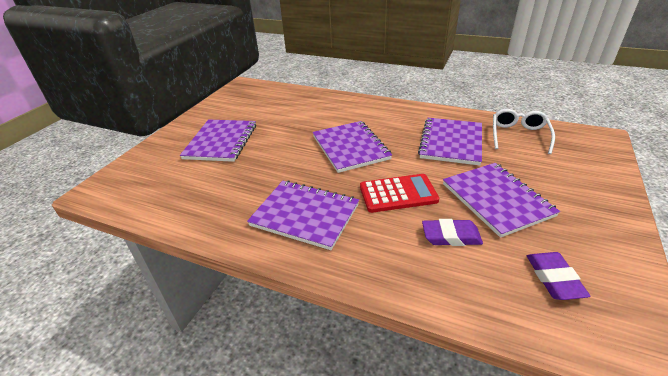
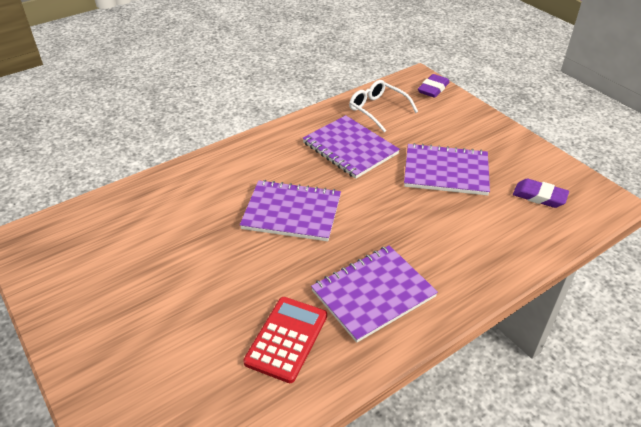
camera: 60 degrees left, 5 degrees up
purple notebook [180,120,256,162] -> none
red calculator [360,174,439,213] -> red calculator moved to [243,297,327,383]
purple eraser [422,219,483,246] -> purple eraser moved to [418,74,450,98]

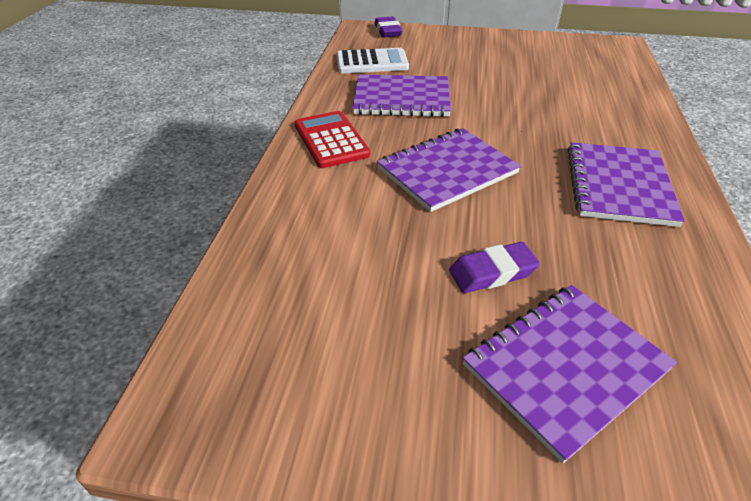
camera: 45 degrees left, 0 degrees up
red calculator [243,297,327,383] -> red calculator moved to [295,111,370,168]
white glasses [349,80,418,132] -> white calculator [337,48,409,73]
purple notebook [404,143,490,195] -> purple notebook moved to [463,285,677,463]
purple eraser [513,179,569,208] -> purple eraser moved to [449,242,540,293]

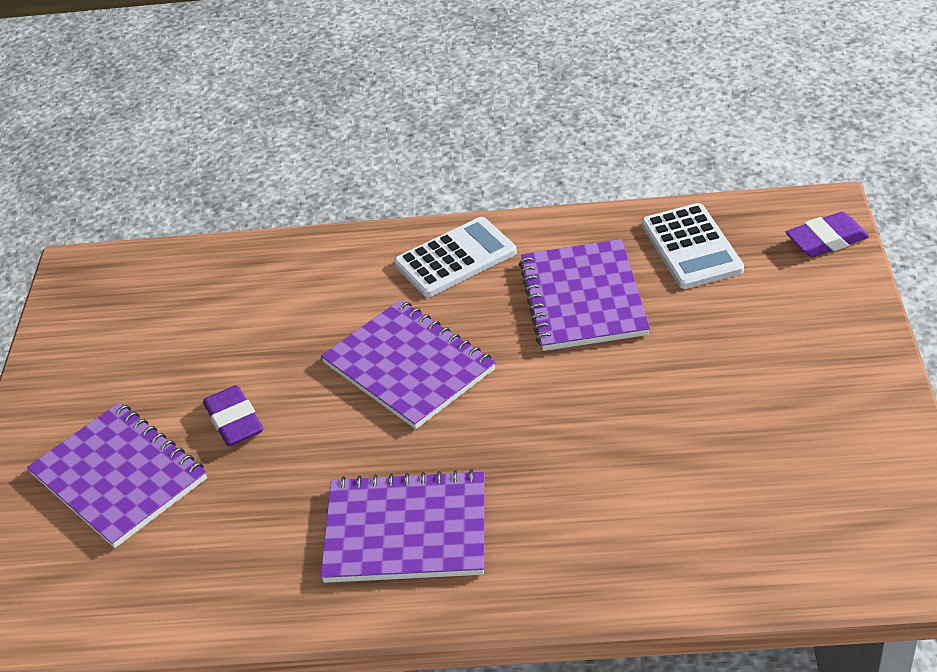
camera: 85 degrees right, 0 degrees up
red calculator [295,111,370,168] -> white calculator [394,217,517,297]

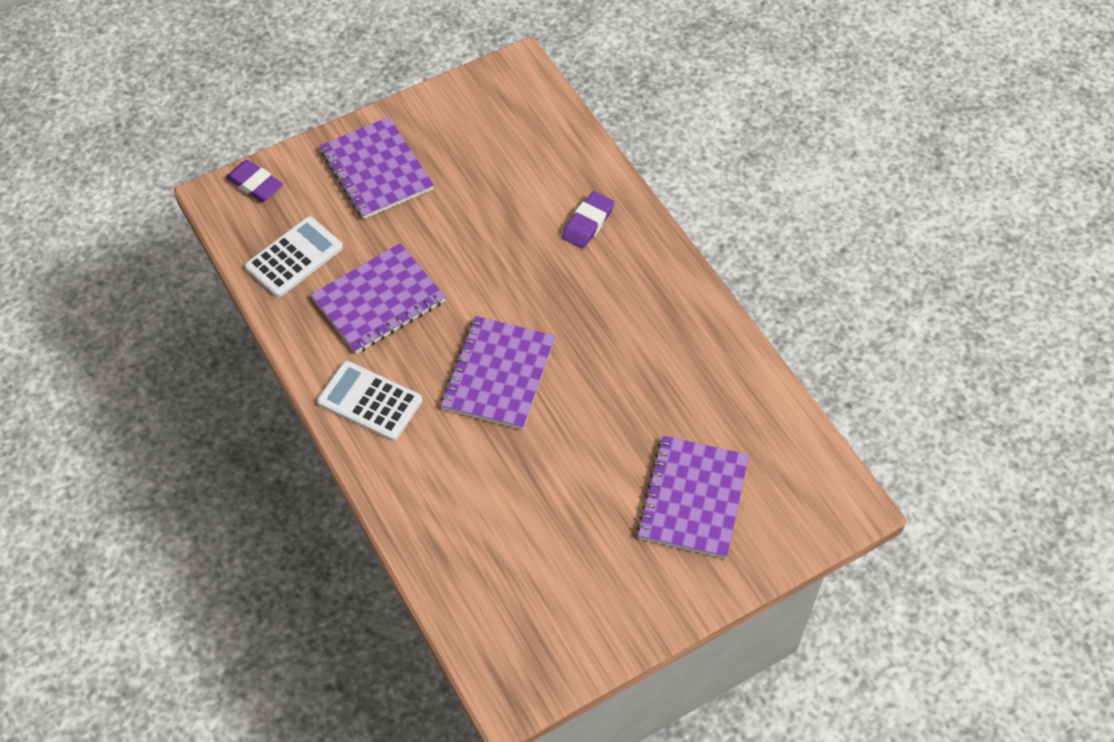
camera: 125 degrees left, 15 degrees up
purple eraser [203,385,263,446] -> purple eraser moved to [562,191,615,249]
purple notebook [320,469,485,583] -> purple notebook moved to [320,117,434,219]

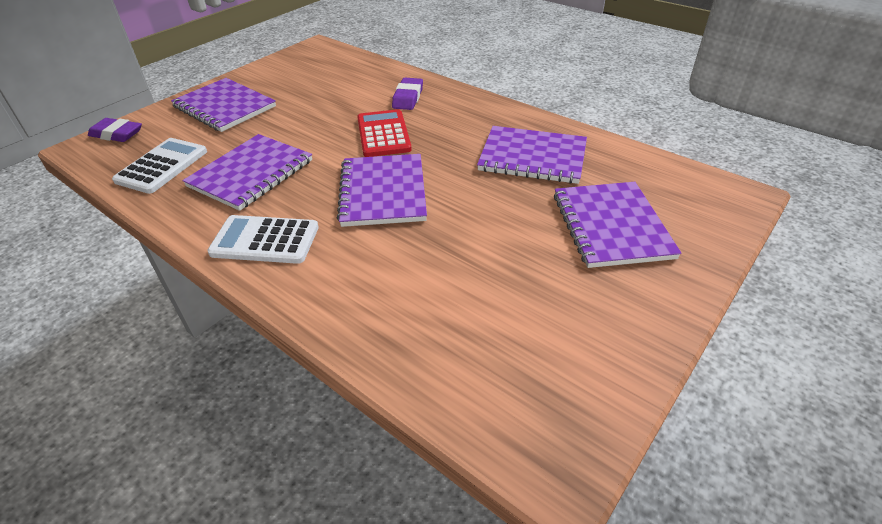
camera: 20 degrees left, 15 degrees down
none -> red calculator [357,109,412,157]
none -> purple notebook [477,126,587,184]

